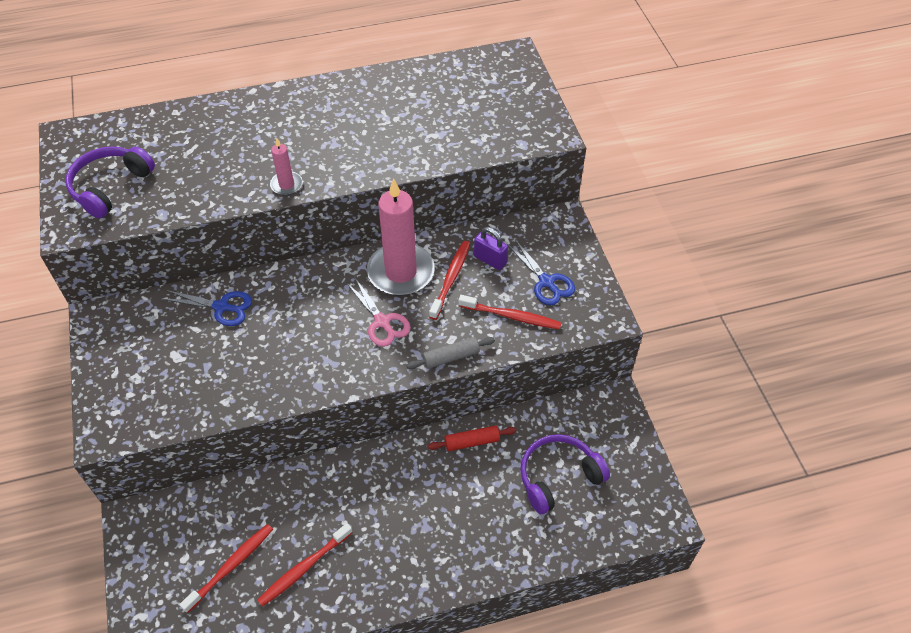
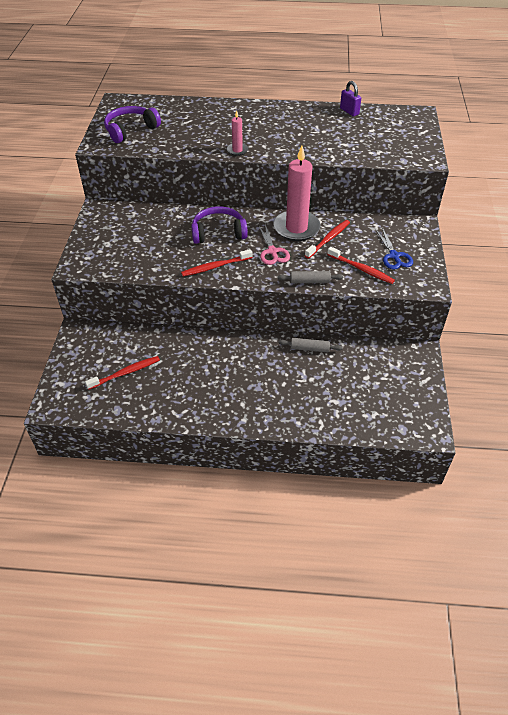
camera: 20 degrees right, 5 degrees down
blue scissors [163,290,252,326] -> none
red toothbrush [257,523,353,607] -> red toothbrush moved to [181,249,253,276]
red rolling pin [428,425,516,451] -> grey rolling pin [279,338,343,353]
purple padlock [474,227,508,270] -> purple padlock moved to [340,81,361,116]
purple headphones [520,434,610,514] -> purple headphones moved to [191,206,248,244]

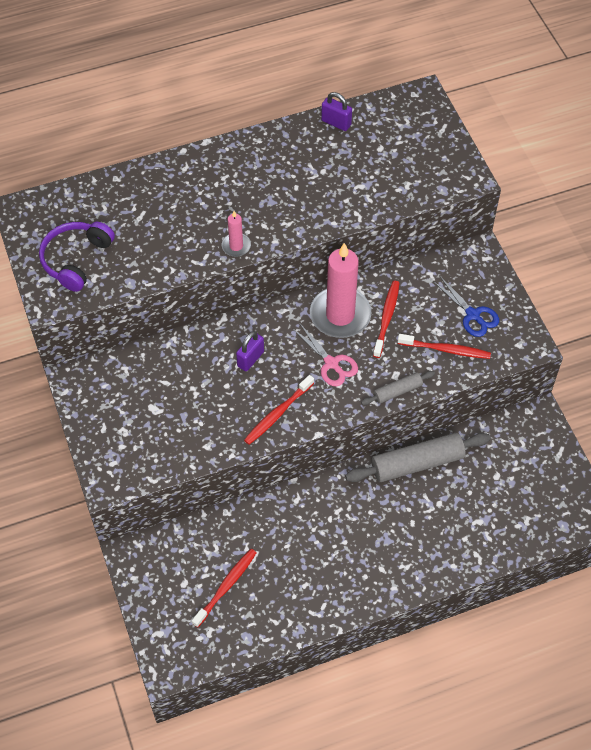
camera: 25 degrees left, 10 degrees up
purple headphones [191,206,248,244] -> purple padlock [236,331,264,371]
grey rolling pin [279,338,343,353] -> grey rolling pin [345,433,491,482], size x1.90

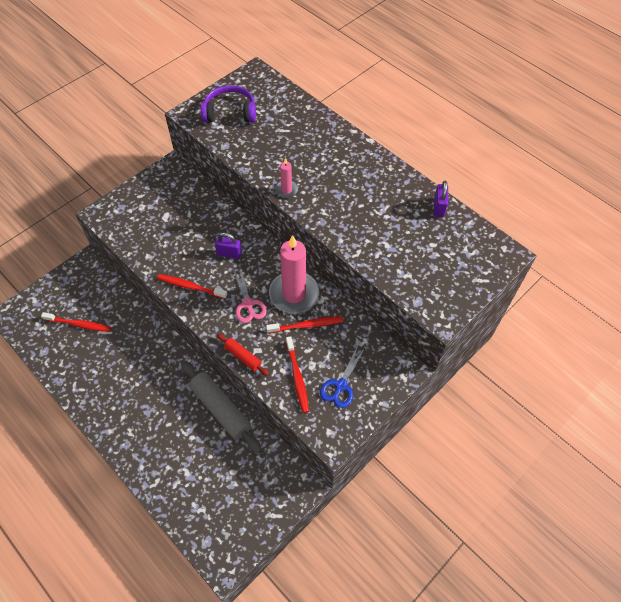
camera: 65 degrees right, 0 degrees up
pink scissors [292,324,358,387] -> pink scissors turned 45 degrees counterclockwise [233,268,267,323]
grey rolling pin [361,371,435,405] -> red rolling pin [217,334,269,376]

